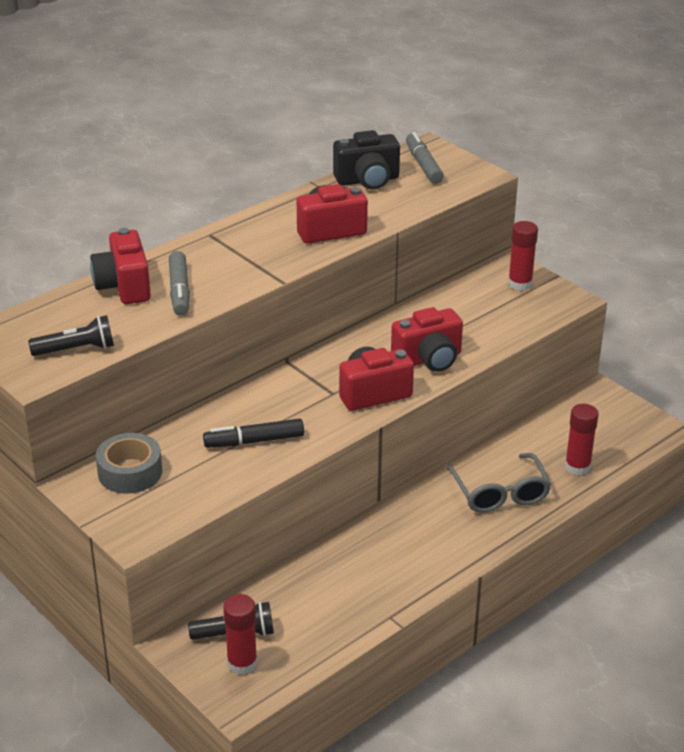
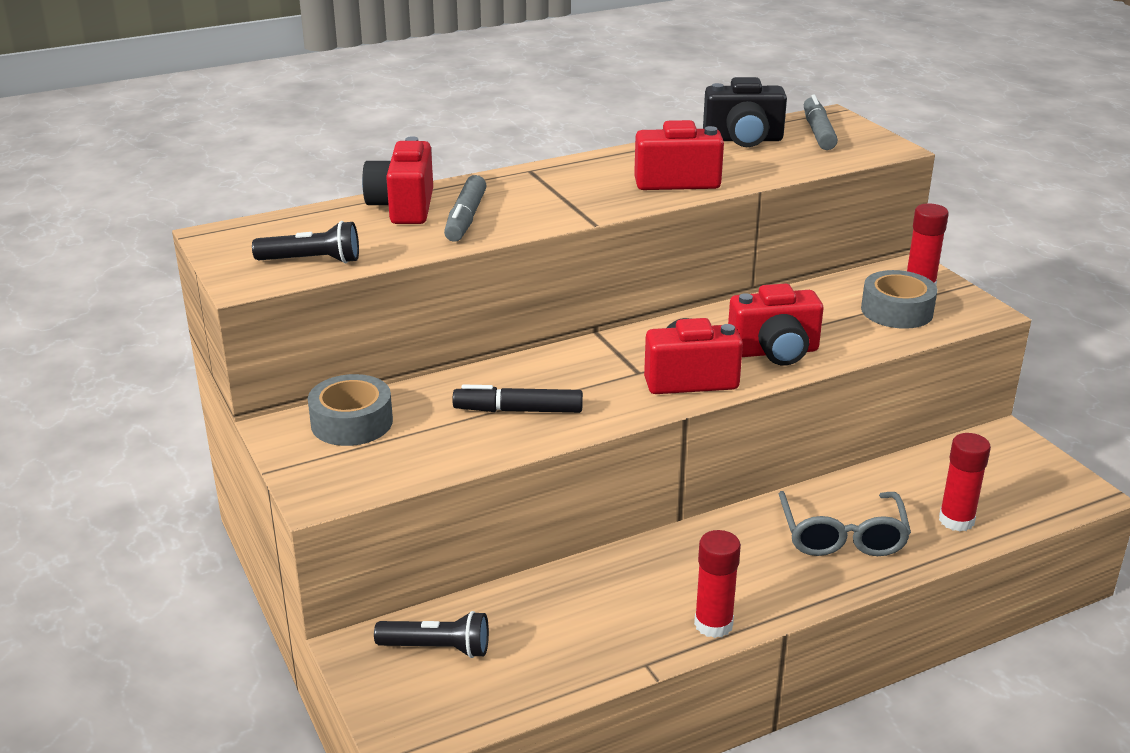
camera: 15 degrees right, 5 degrees down
red glue stick [223,594,257,675] -> red glue stick moved to [694,530,741,638]
none -> grey tape [861,270,937,329]

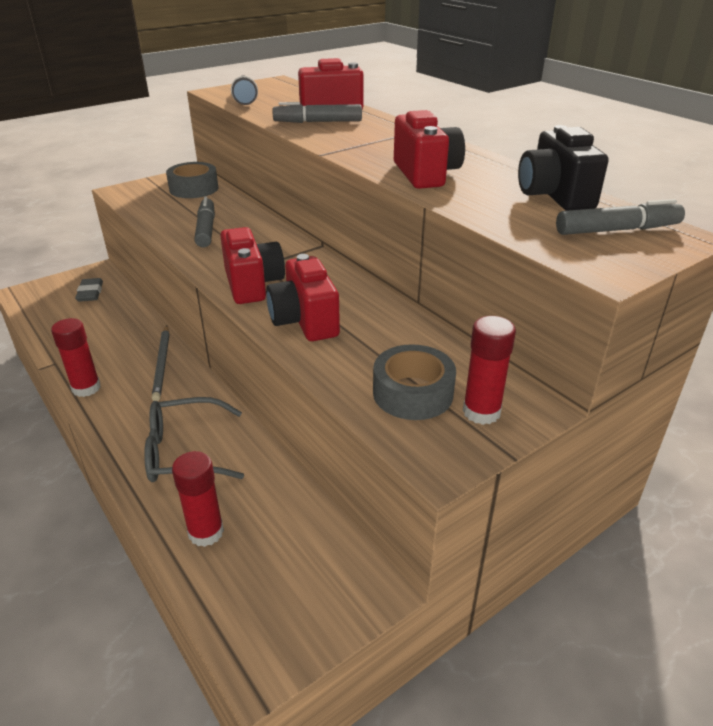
camera: 80 degrees right, 5 degrees up
black flashlight [374,611,489,658] -> grey eraser [75,278,103,302]
black marker [452,384,583,413] -> grey marker [194,197,215,247]
none -> grey pencil [152,325,169,401]

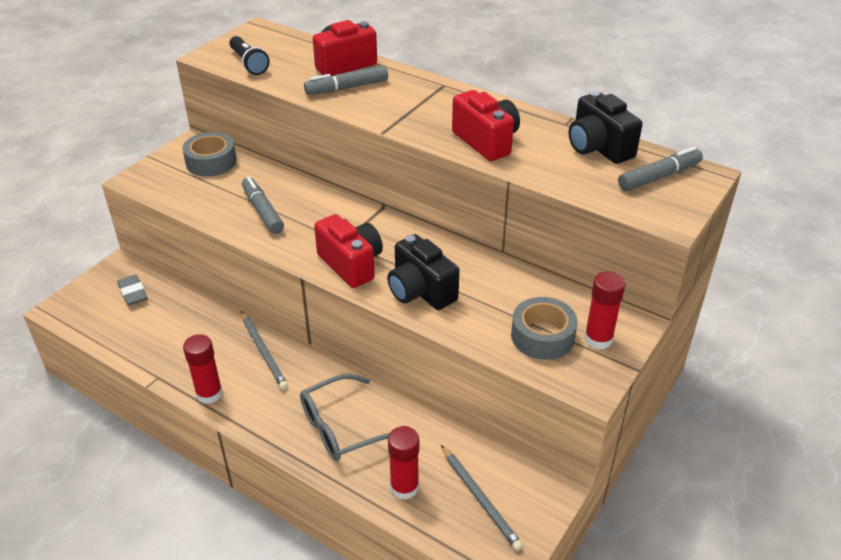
camera: 20 degrees left, 5 degrees up
red camera [266,254,340,341] -> black camera [387,234,460,310]
none -> grey pencil [441,445,523,551]

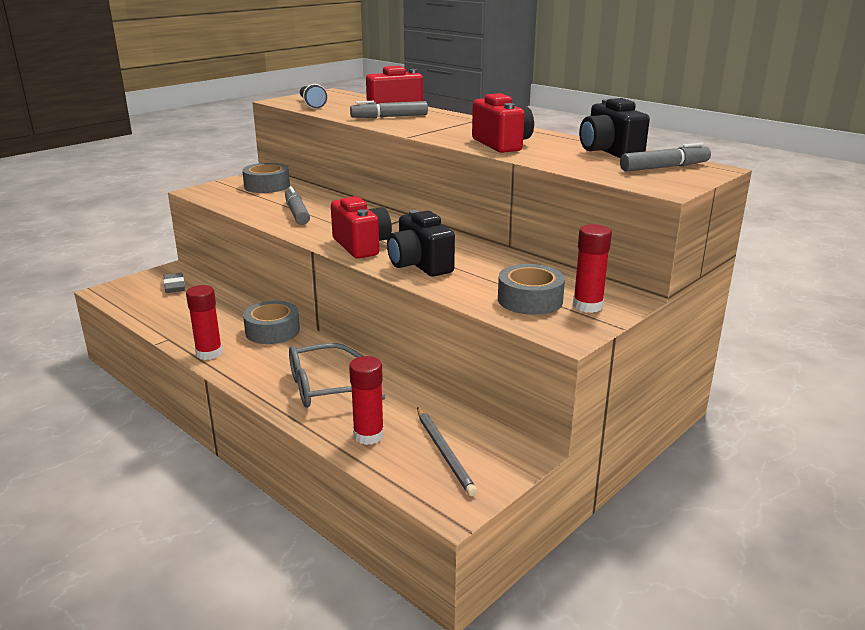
camera: 10 degrees right, 15 degrees down
grey pencil [241,311,288,390] -> grey tape [243,301,300,344]

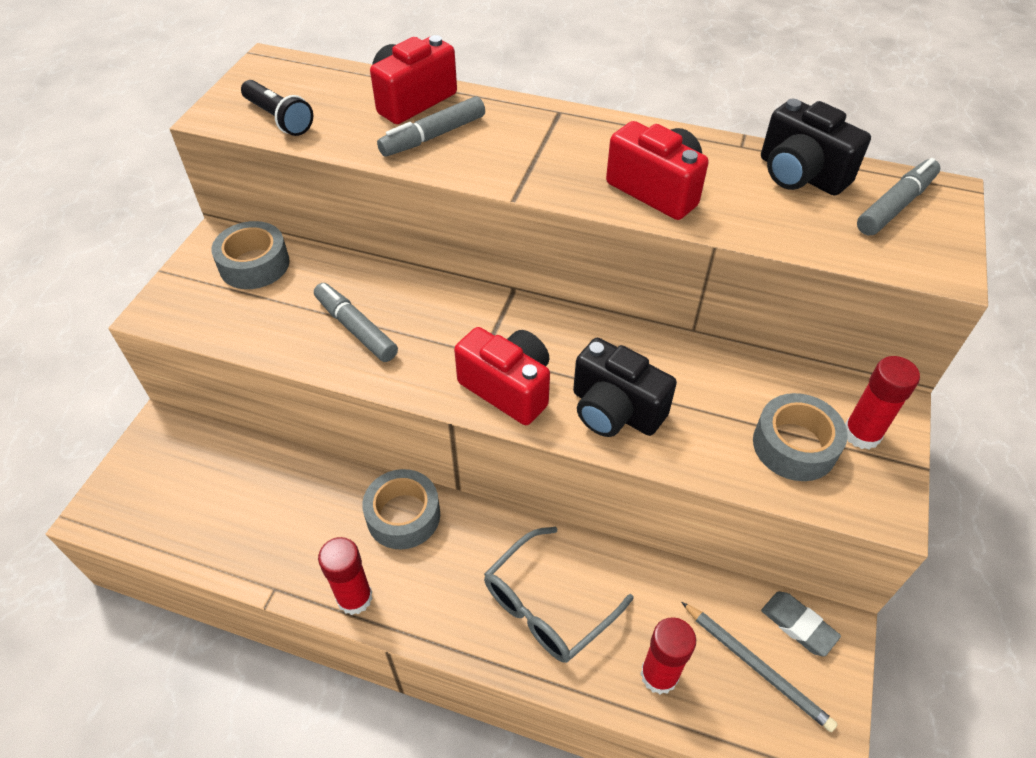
camera: 25 degrees left, 25 degrees up
grey eraser [163,273,185,293] -> grey eraser moved to [761,592,841,656]

